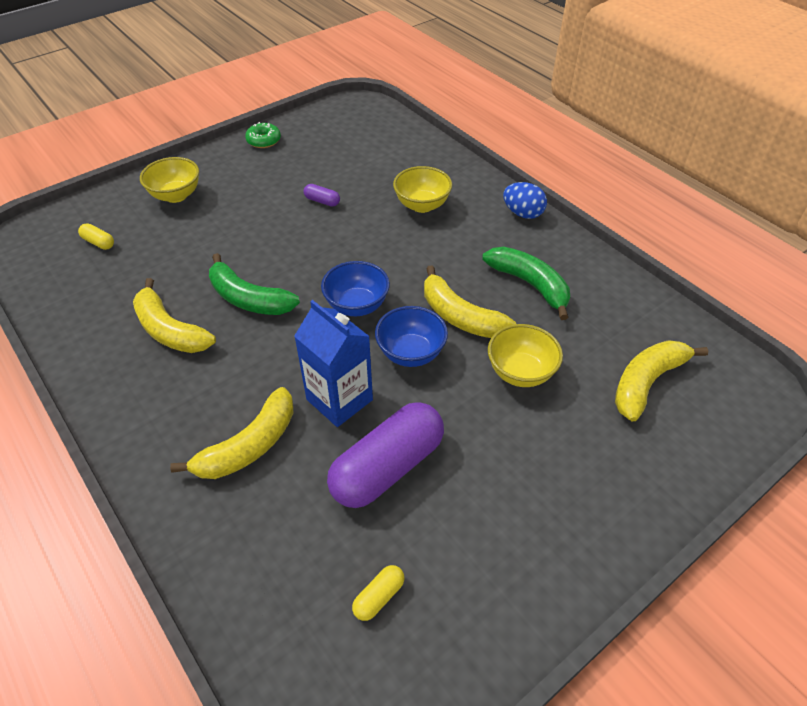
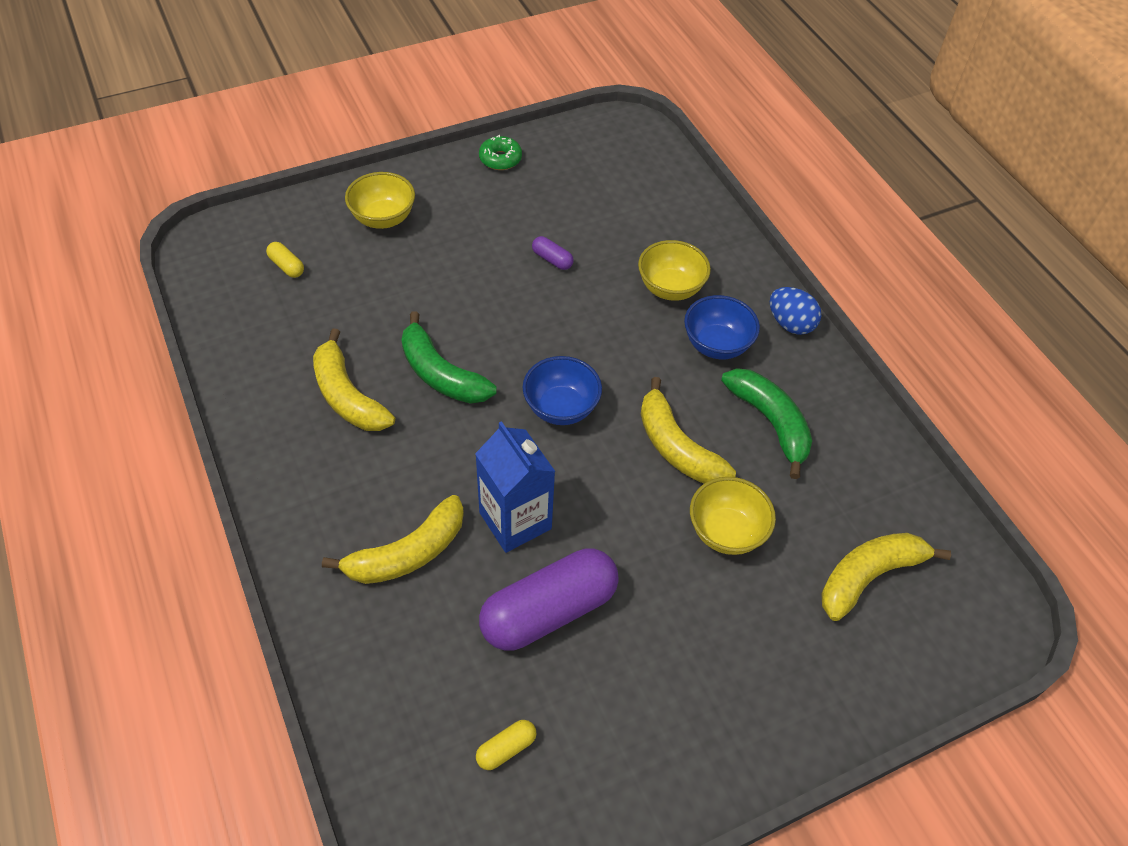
camera: 10 degrees right, 5 degrees up
blue bowl [375,306,448,367] -> blue bowl moved to [684,295,760,359]

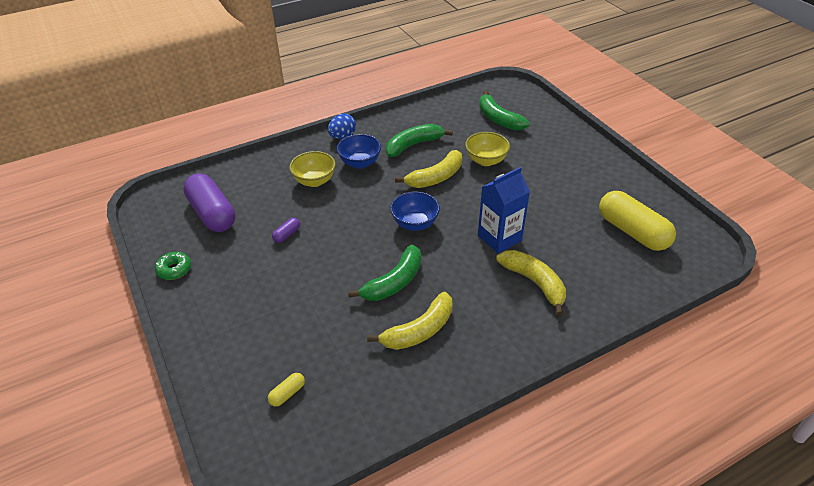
camera: 90 degrees left, 10 degrees down
yellow bowl [345,172,415,229] -> none
yellow capsule [476,720,536,770] -> yellow capsule [599,191,676,251], size x2.42
purple capsule [479,548,619,650] -> purple capsule moved to [183,174,235,232]
yellow banana [821,533,951,621] -> green banana [479,90,530,131]

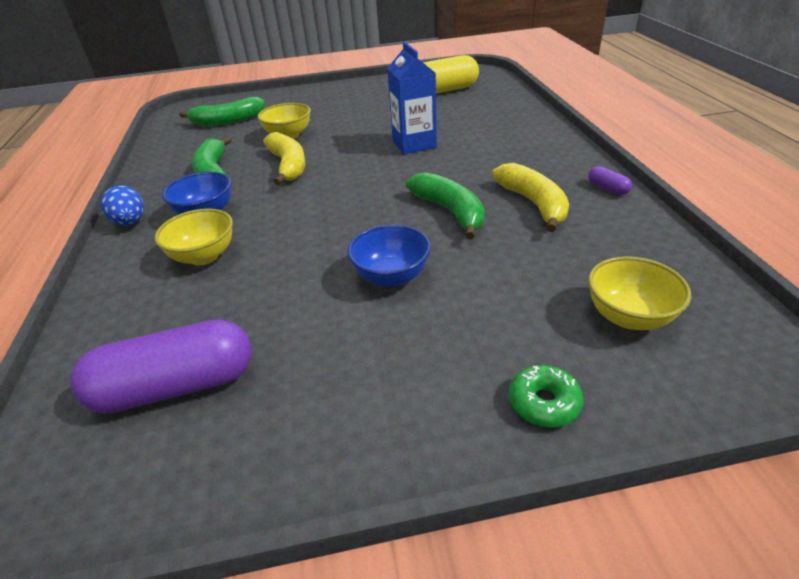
camera: 70 degrees left, 5 degrees down
green donut [155,252,191,280] -> green donut moved to [509,365,584,428]
yellow capsule [268,373,305,407] -> yellow bowl [588,256,691,330]
purple capsule [272,218,300,243] -> purple capsule moved to [588,166,632,195]
blue bowl [390,192,440,231] -> blue bowl moved to [348,224,431,287]
yellow banana [496,250,566,316] -> none

